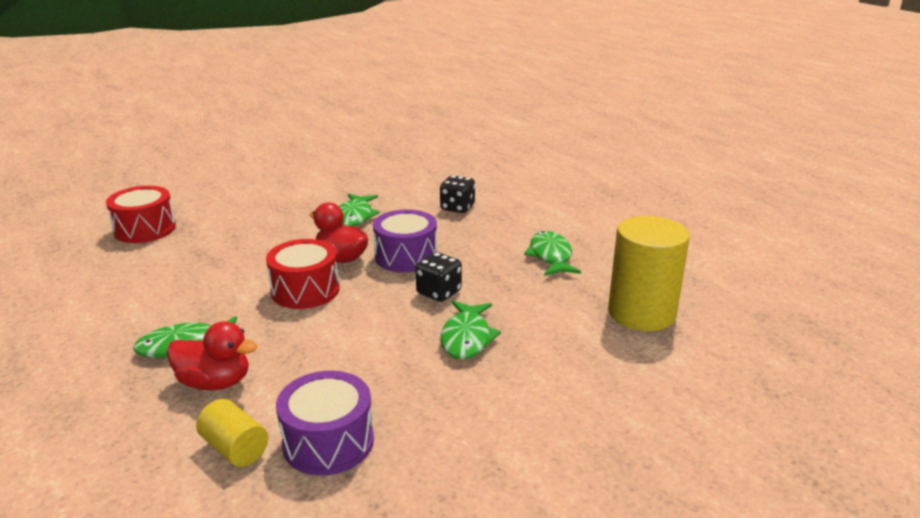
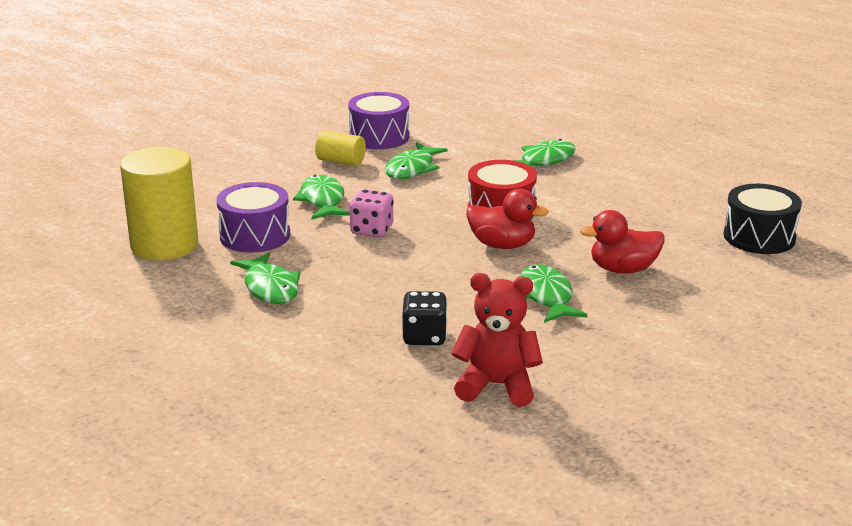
camera: 160 degrees right, 0 degrees up
red drum [106,186,176,243] -> black drum [724,184,802,254]
red duck [167,321,257,390] -> red duck moved to [580,210,664,274]
yellow cylinder [196,399,268,467] -> yellow cylinder moved to [315,130,366,166]
purple drum [373,209,437,273] -> purple drum moved to [216,182,290,253]
black dice [416,252,462,302] -> pink dice [349,189,394,237]
none -> green fish [385,142,448,179]
none -> red teddy bear [451,273,543,407]

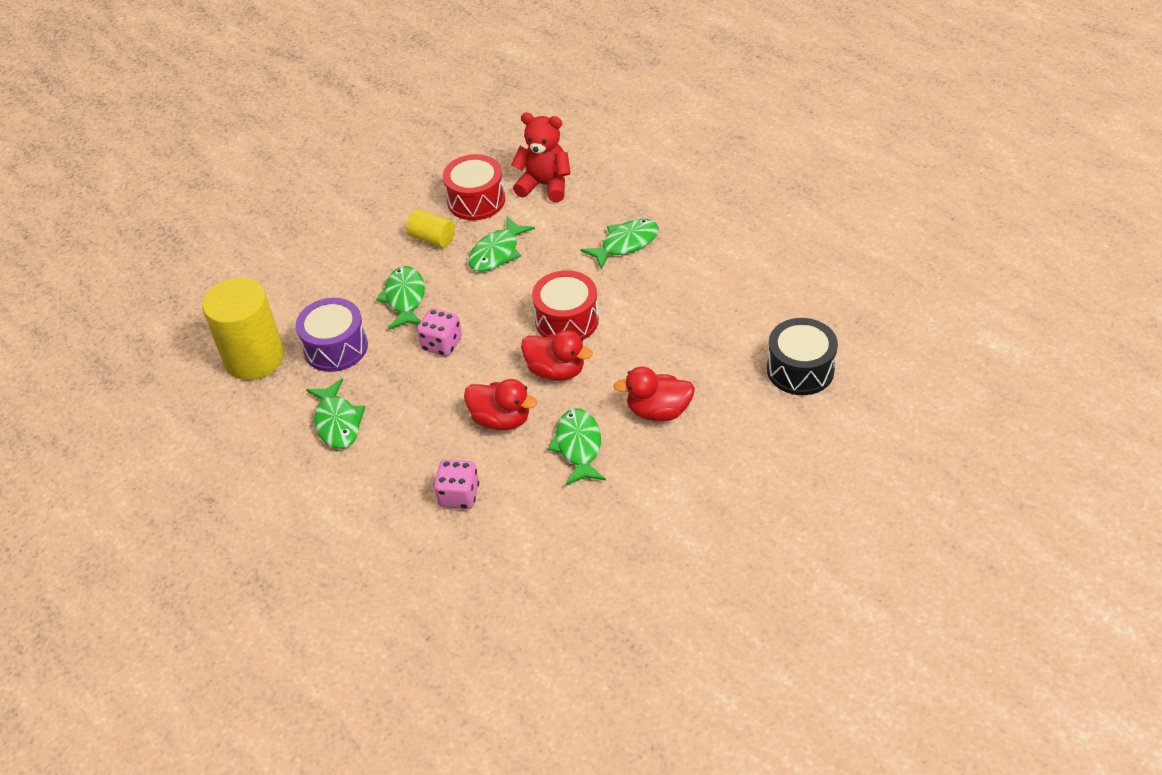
camera: 10 degrees right, 20 degrees up
purple drum [348,92,409,149] -> red drum [443,154,505,220]
black dice [402,291,447,345] -> pink dice [433,459,479,509]
red teddy bear [451,273,543,407] -> red teddy bear moved to [511,113,571,202]
none -> red duck [464,379,538,430]

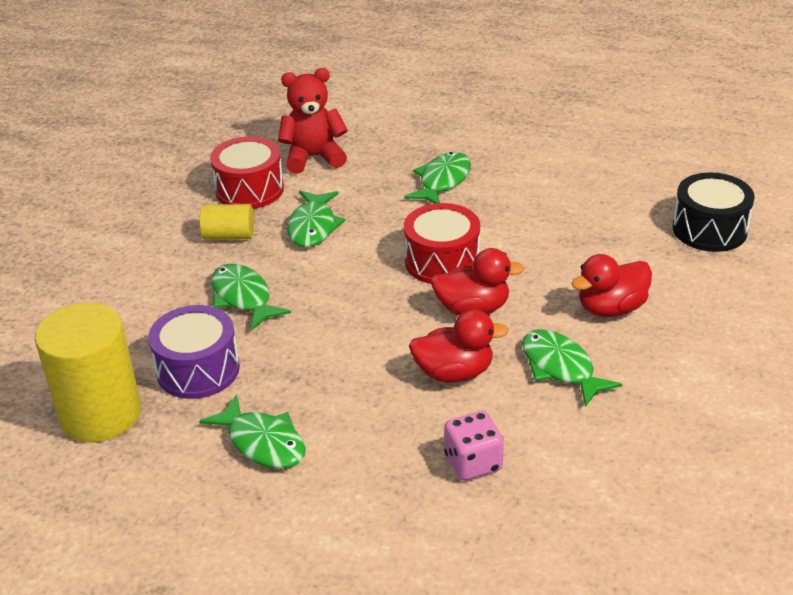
camera: 30 degrees left, 10 degrees down
pink dice [417,308,462,356] -> none

